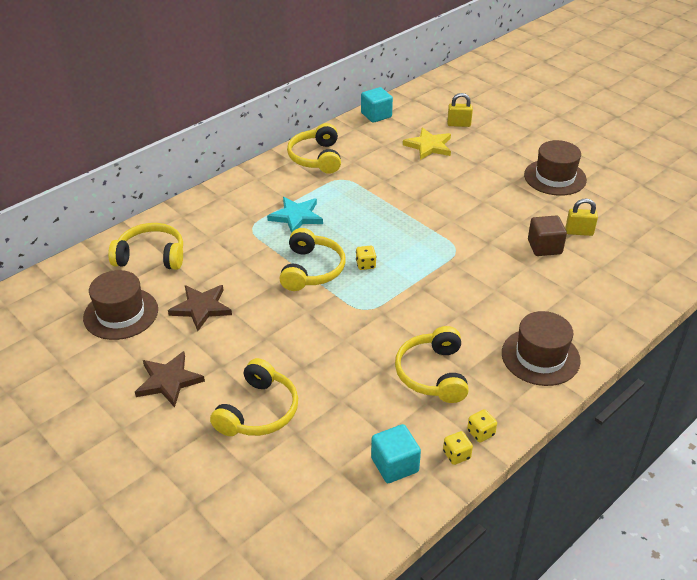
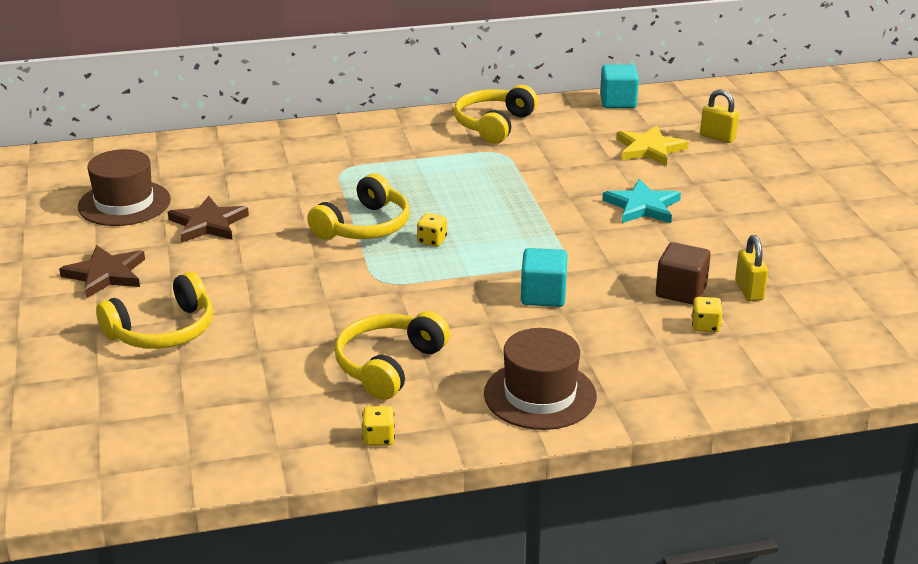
camera: 30 degrees right, 10 degrees down
yellow headphones [108,223,183,270] -> none
turquoise star [267,197,323,233] -> turquoise star moved to [603,179,681,223]
turquoise cube [371,424,421,483] -> turquoise cube moved to [521,248,568,307]
yellow dice [443,431,473,465] -> yellow dice moved to [692,297,722,332]
brown hat [524,140,587,196] -> none
yellow padlock [565,198,598,236] -> yellow padlock turned 45 degrees clockwise [735,235,768,301]

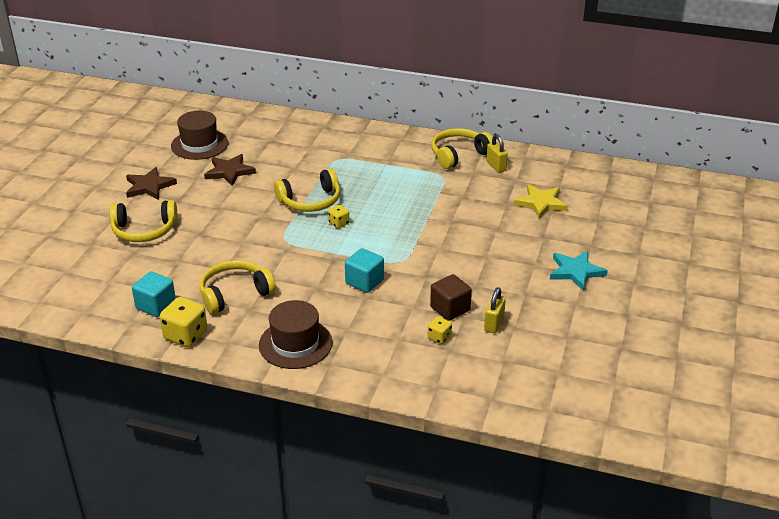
camera: 30 degrees right, 5 degrees up
yellow dice [362,406,395,446] -> yellow dice [160,297,208,347], size x1.83
turquoise cube [600,65,639,108] -> turquoise cube moved to [132,271,176,317]
turquoise star [603,179,681,223] -> turquoise star moved to [550,251,608,291]
yellow padlock [700,89,739,143] -> yellow padlock moved to [486,134,508,173]

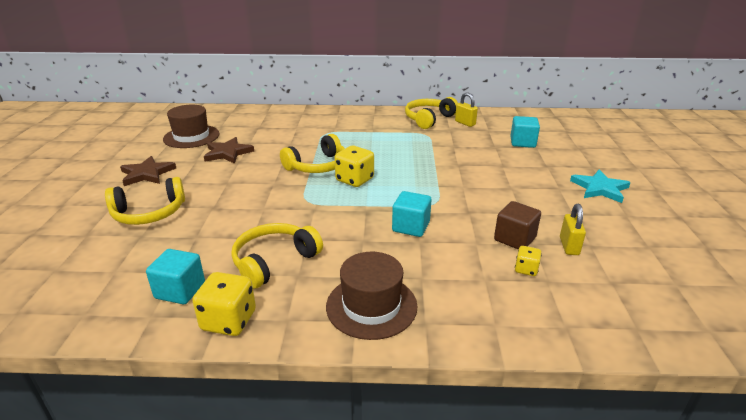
camera: 15 degrees left, 5 degrees down
yellow dice [328,205,349,228] -> yellow dice [335,146,374,187], size x1.83
yellow star [514,184,568,218] -> turquoise cube [510,116,540,148]

